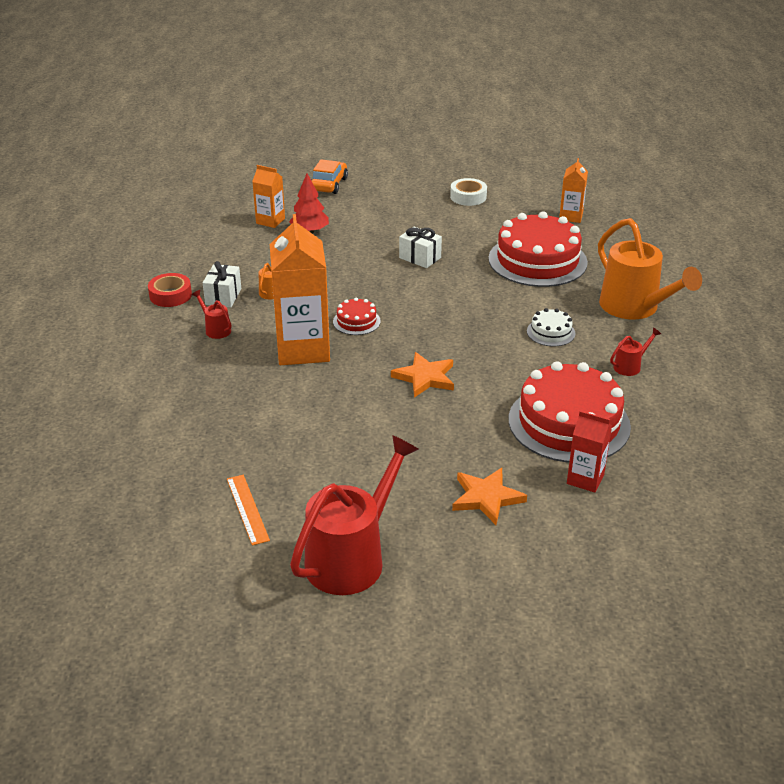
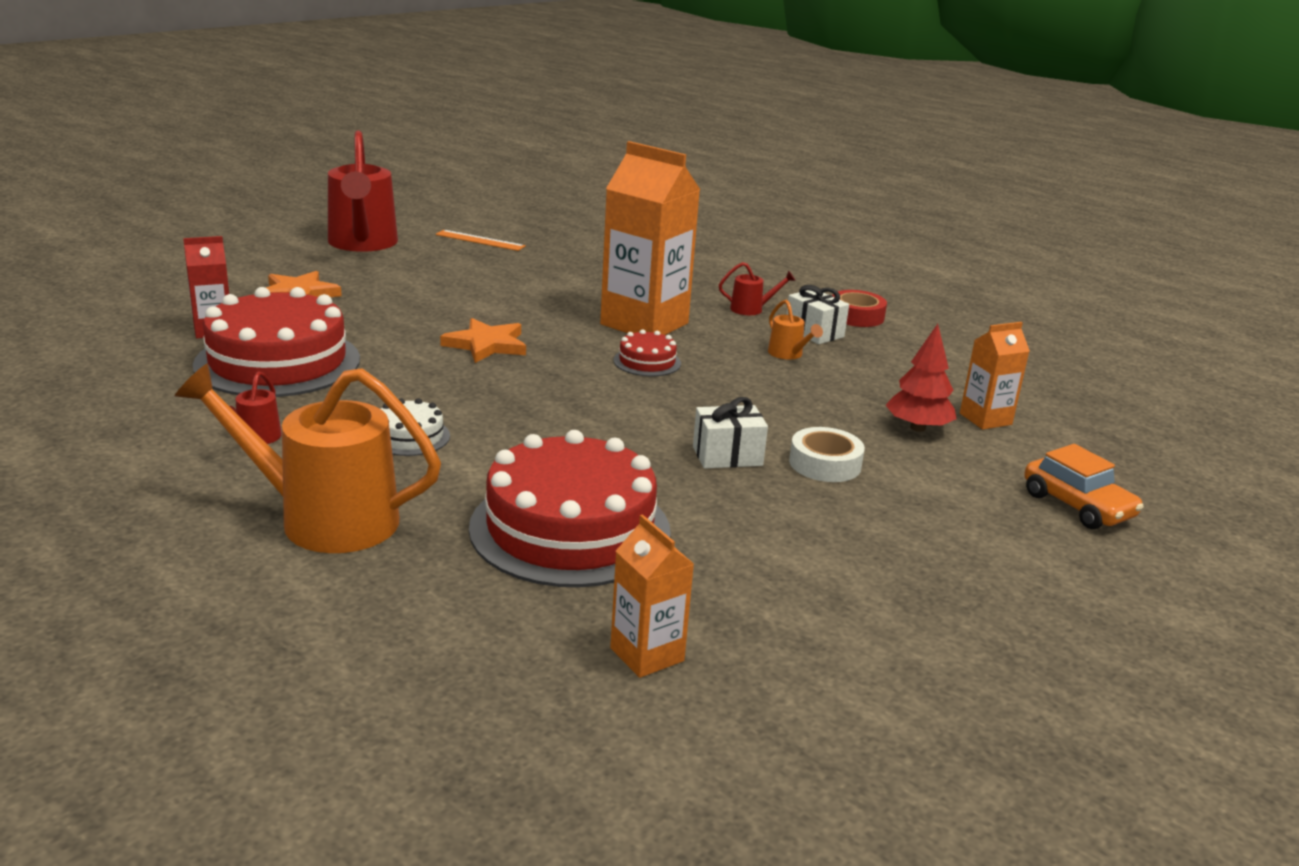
camera: 130 degrees right, 10 degrees down
white tape [450,178,487,206] -> white tape moved to [789,427,865,482]

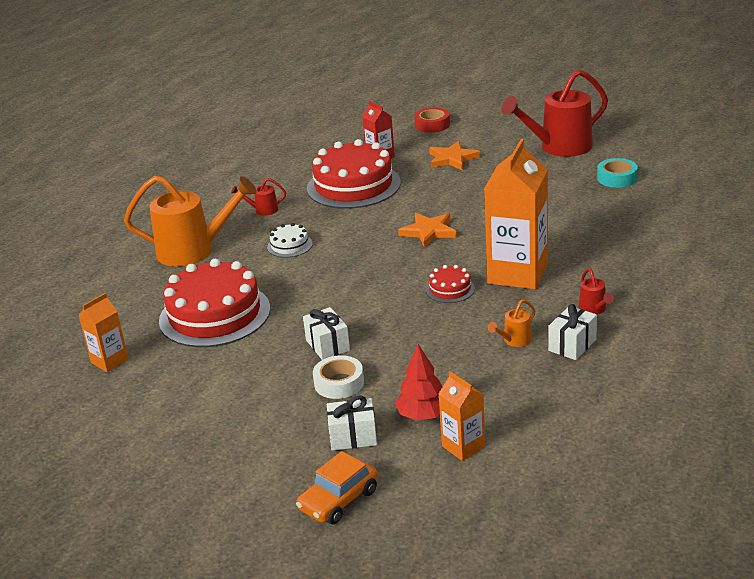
camera: 80 degrees right, 5 degrees up
orange watering can [175,363,441,553] -> orange watering can turned 90 degrees clockwise [124,176,257,267]
orange ruler [436,230,526,251] -> turquoise tape [597,158,638,188]
red tape [832,290,887,327] -> red tape moved to [414,107,450,133]
none -> white gift [327,396,377,451]

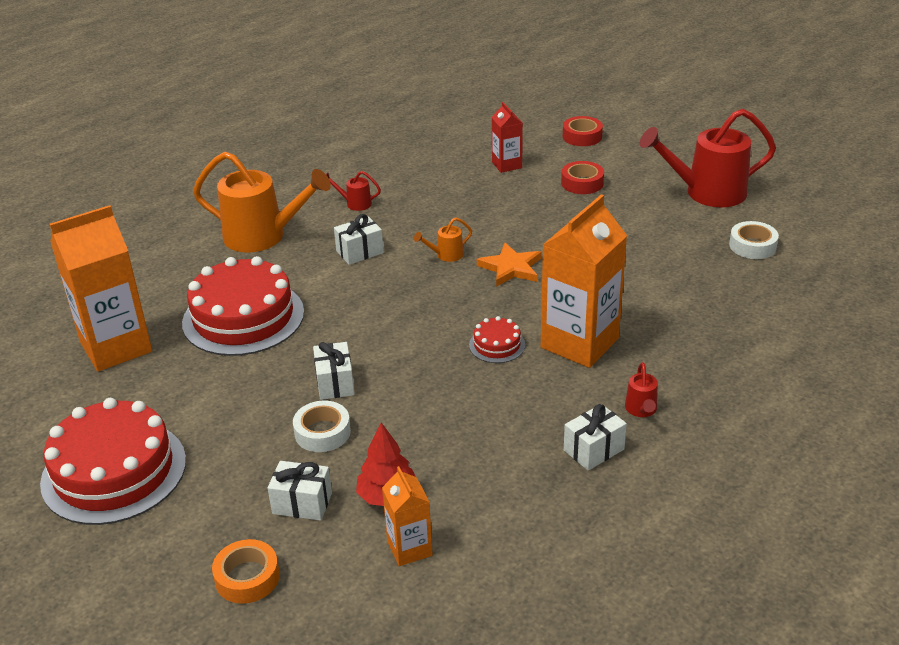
camera: 15 degrees right, 5 degrees up
orange carton [79,293,128,372] -> orange carton [50,205,152,372], size x1.96
white cake [267,223,313,258] -> white gift [334,214,384,265]
orange car [296,451,378,525] -> orange tape [212,539,280,604]
red cake [307,139,401,209] -> red cake moved to [40,398,186,525]
orange star [429,141,480,170] -> red tape [561,161,604,194]
orange watering can [488,300,535,347] -> orange watering can moved to [414,217,472,262]
turquoise tape [597,158,638,188] -> white tape [729,221,779,259]

